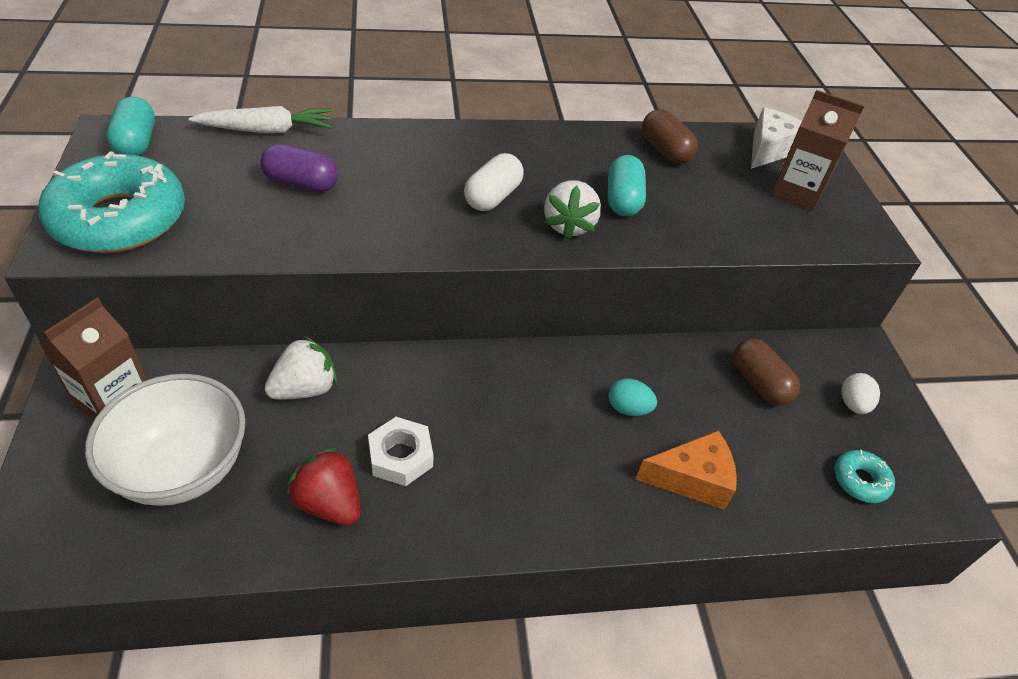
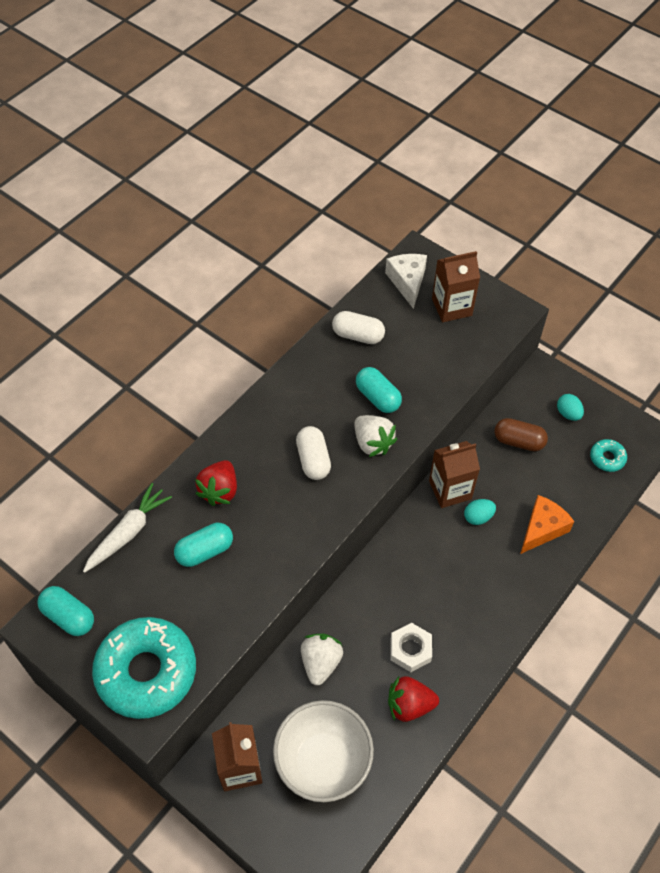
camera: 40 degrees left, 10 degrees up
purple capsule [260,144,338,192] -> turquoise capsule [174,523,233,567]
brown capsule [642,109,698,164] -> white capsule [332,311,385,344]
white egg [841,373,880,414] -> turquoise egg [557,394,584,421]
none -> red strawberry [195,460,237,506]
none -> brown carton [429,441,480,508]

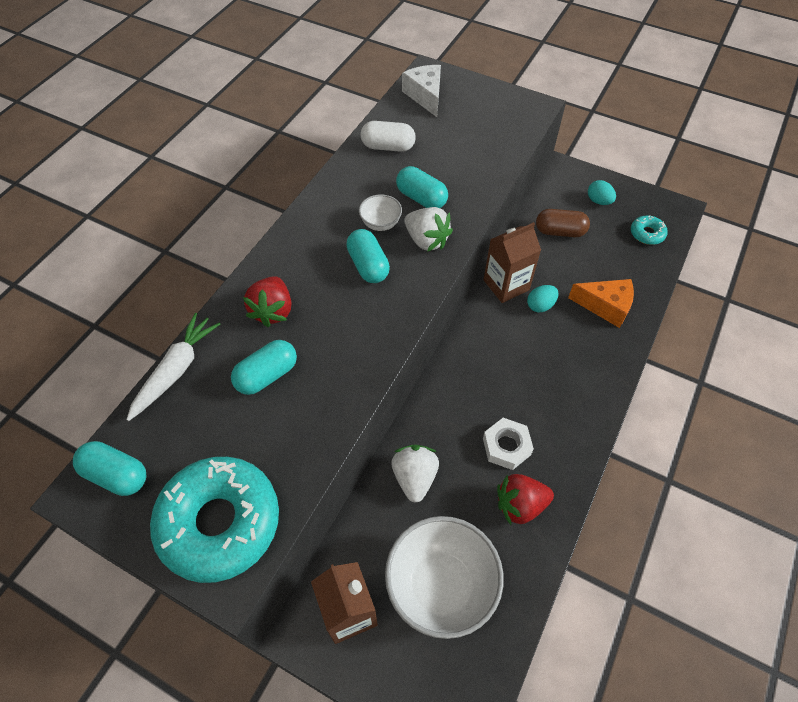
camera: 10 degrees left, 0 degrees up
white capsule [296,426,331,480] -> turquoise capsule [346,229,390,283]
brown carton [432,251,480,322] -> none
orange cheese [520,495,575,554] -> orange cheese turned 75 degrees clockwise [568,279,634,328]
none -> white bowl [359,194,402,231]

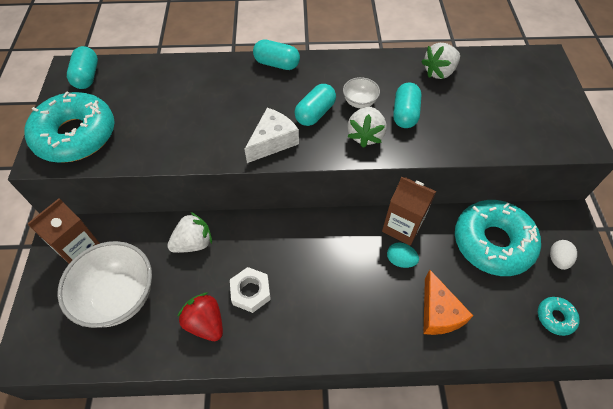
camera: 60 degrees right, 0 degrees up
white carrot [126,313,220,421] -> none
turquoise capsule [231,340,297,395] -> turquoise capsule moved to [253,39,300,70]
red strawberry [243,276,291,327] -> none
white capsule [361,121,416,152] -> white strawberry [421,43,460,79]
white cheese [402,65,441,117] -> white cheese moved to [245,108,299,163]
brown capsule [536,209,590,237] -> turquoise donut [455,200,541,276]
turquoise egg [588,180,616,205] -> white egg [550,240,577,270]

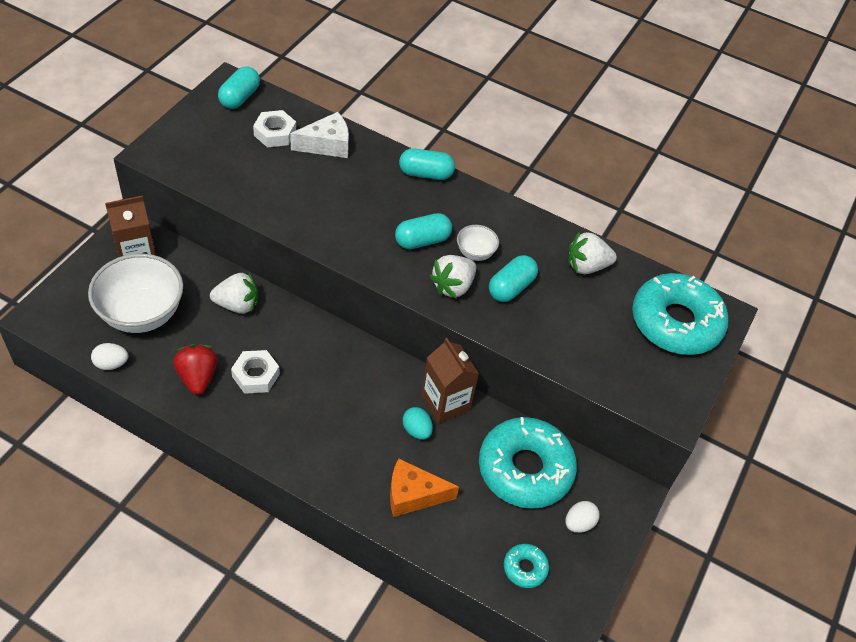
camera: 25 degrees right, 5 degrees down
turquoise donut [24,92,115,163] -> turquoise donut moved to [632,273,729,355]
white cheese [245,108,299,163] -> white cheese moved to [290,112,349,158]
turquoise capsule [253,39,300,70] -> turquoise capsule turned 45 degrees counterclockwise [399,148,455,180]
orange cheese [423,270,473,335] -> orange cheese turned 75 degrees clockwise [390,458,459,517]
none -> white egg [91,343,128,370]
none -> white nut [253,110,296,147]

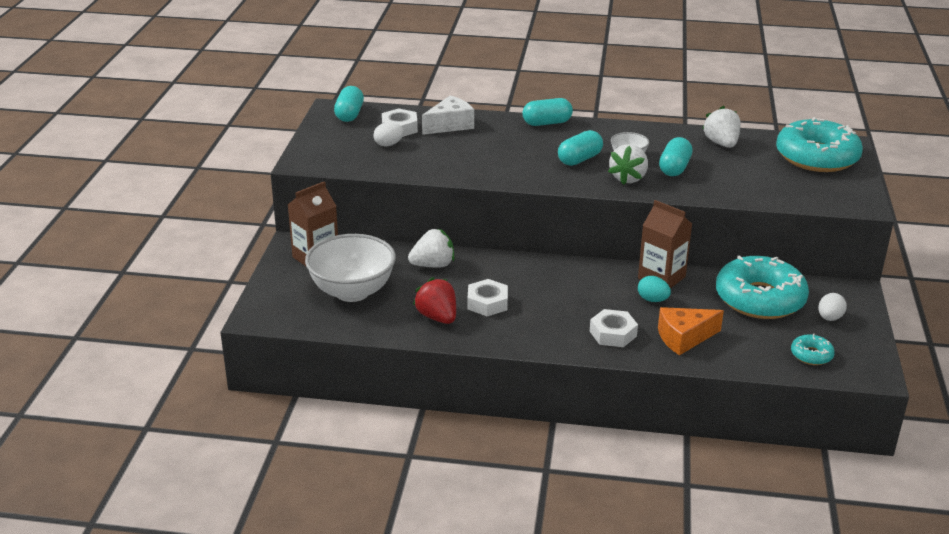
camera: 15 degrees left, 20 degrees down
white egg [91,343,128,370] -> white egg moved to [373,122,404,146]
white strawberry [568,231,617,274] -> white strawberry turned 105 degrees clockwise [702,106,741,148]
none -> white nut [590,309,638,347]

